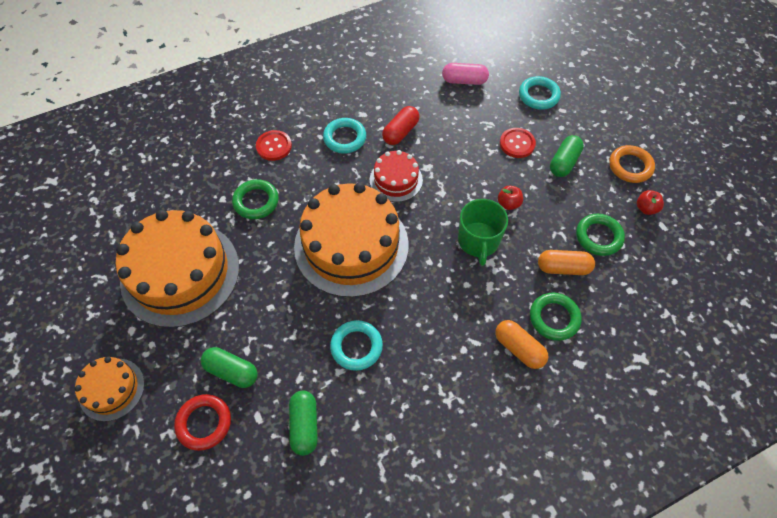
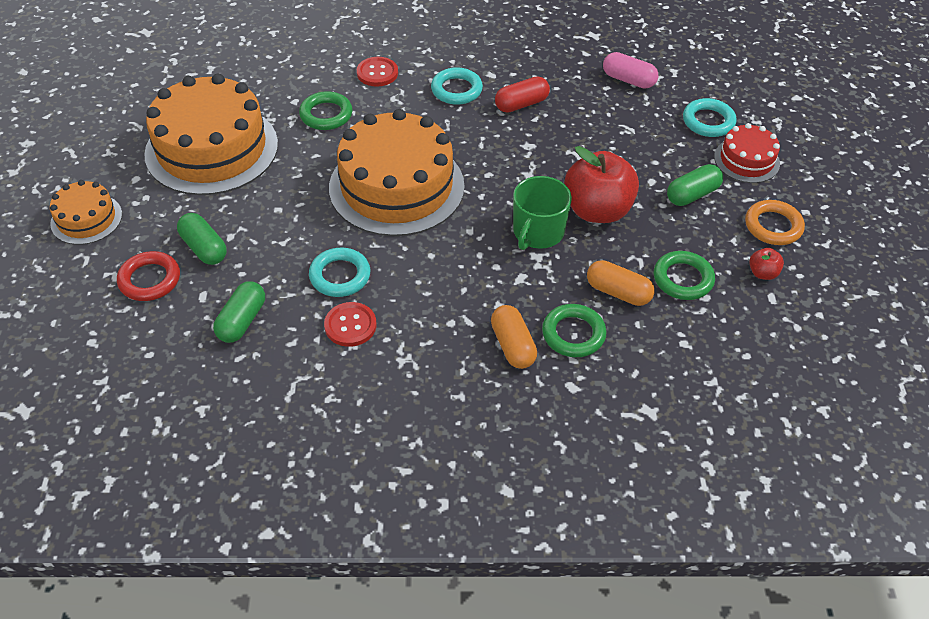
camera: 25 degrees right, 10 degrees down
red cake [370,150,423,202] -> red cake moved to [714,123,780,183]
red apple [498,186,523,210] -> red apple [564,146,639,223], size x2.32
red button [500,128,536,158] -> red button moved to [324,302,376,347]

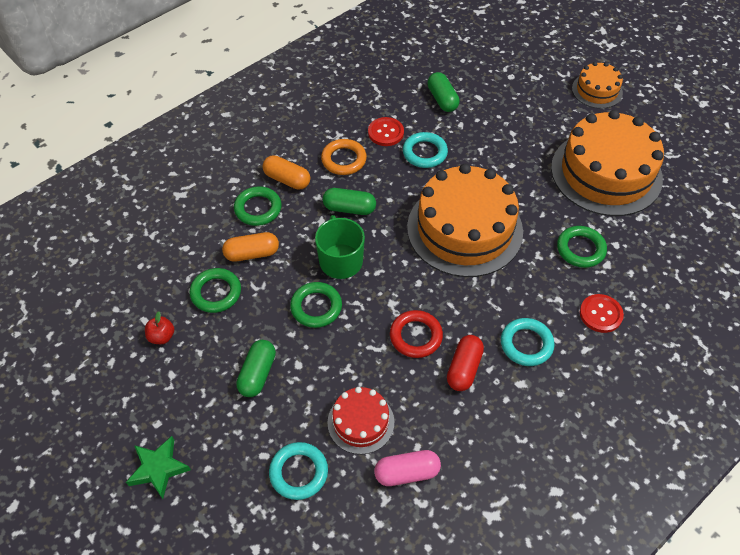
camera: 140 degrees right, 5 degrees up
red ring [117,251,180,301] -> red ring moved to [390,310,443,358]
green capsule [177,213,227,265] -> green capsule moved to [323,188,376,215]
red apple [564,146,639,223] -> green ring [290,282,342,328]
red cake [714,123,780,183] -> red cake moved to [327,387,394,454]
orange ring [745,200,805,245] -> orange ring moved to [321,139,367,175]
none -> green star [126,436,191,499]

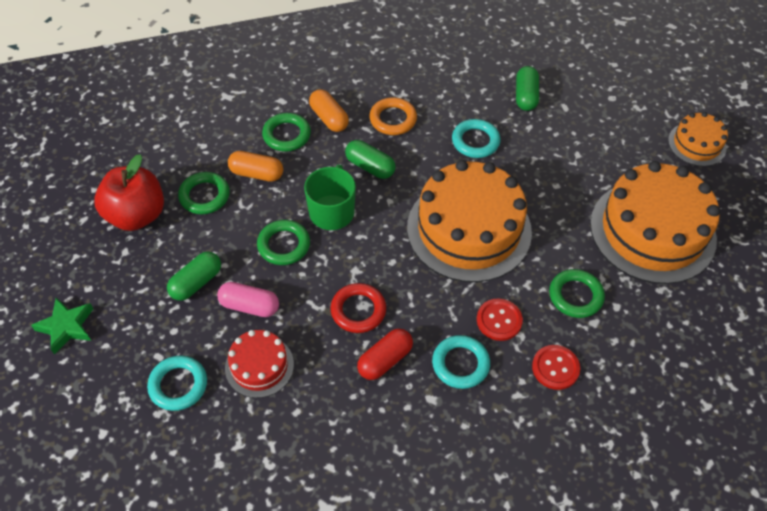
camera: 25 degrees right, 0 degrees up
red apple [145,311,174,344] -> red apple [94,154,164,231], size x2.32
red button [368,117,404,146] -> red button moved to [477,298,523,341]
pink capsule [374,450,441,486] -> pink capsule moved to [217,282,279,317]

